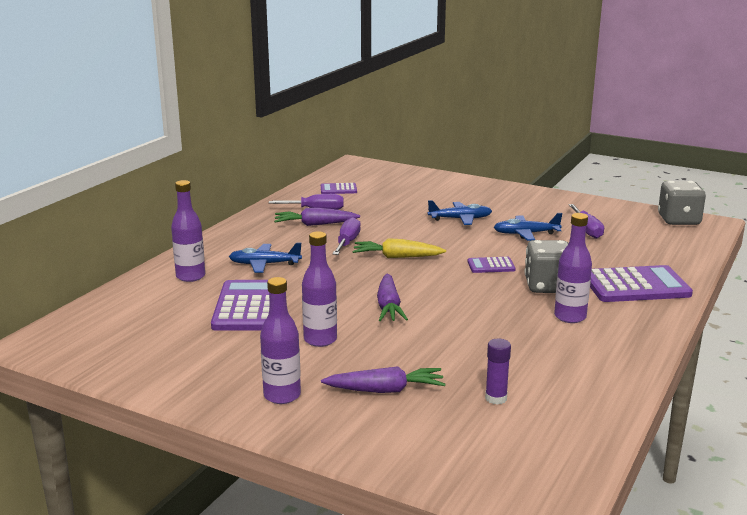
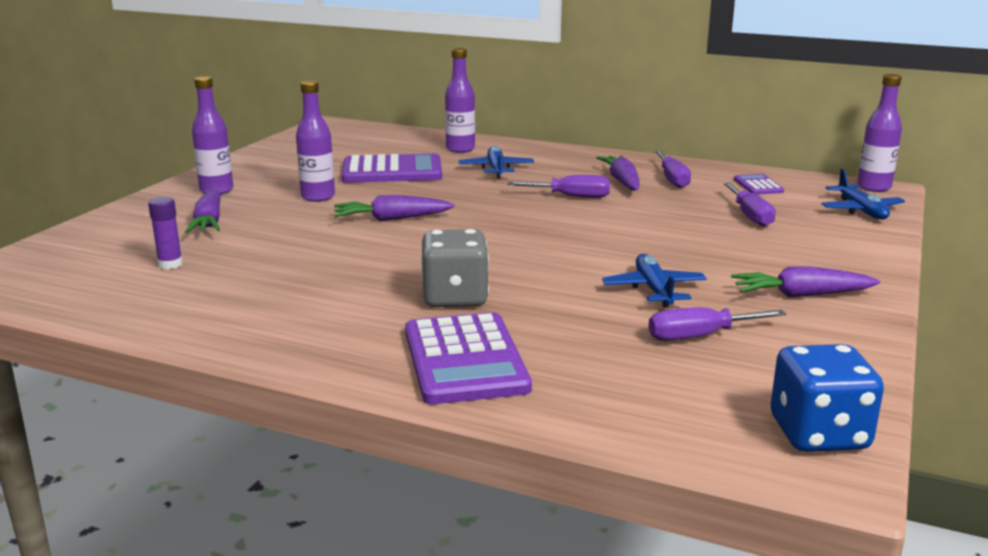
camera: 85 degrees right, 0 degrees up
yellow carrot [352,238,446,258] -> none
blue plane [428,200,492,225] -> blue plane moved to [822,169,905,219]
purple calculator [468,257,516,273] -> none
purple bottle [554,213,592,323] -> purple bottle moved to [857,74,902,192]
grey dice [658,181,706,225] -> blue dice [771,344,884,452]
none -> purple screwdriver [723,183,776,227]
none -> purple carrot [731,266,880,298]

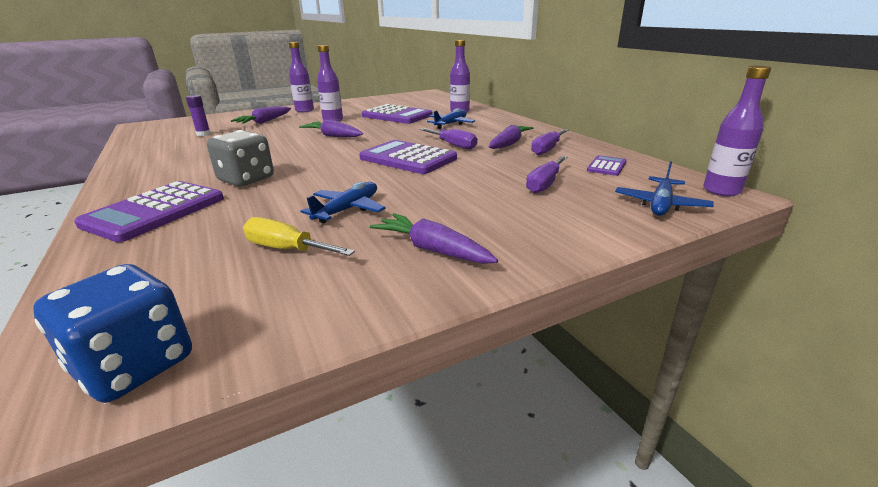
camera: 40 degrees right, 5 degrees up
purple screwdriver [648,307,787,341] -> yellow screwdriver [243,217,355,256]
none -> purple calculator [359,140,457,174]

